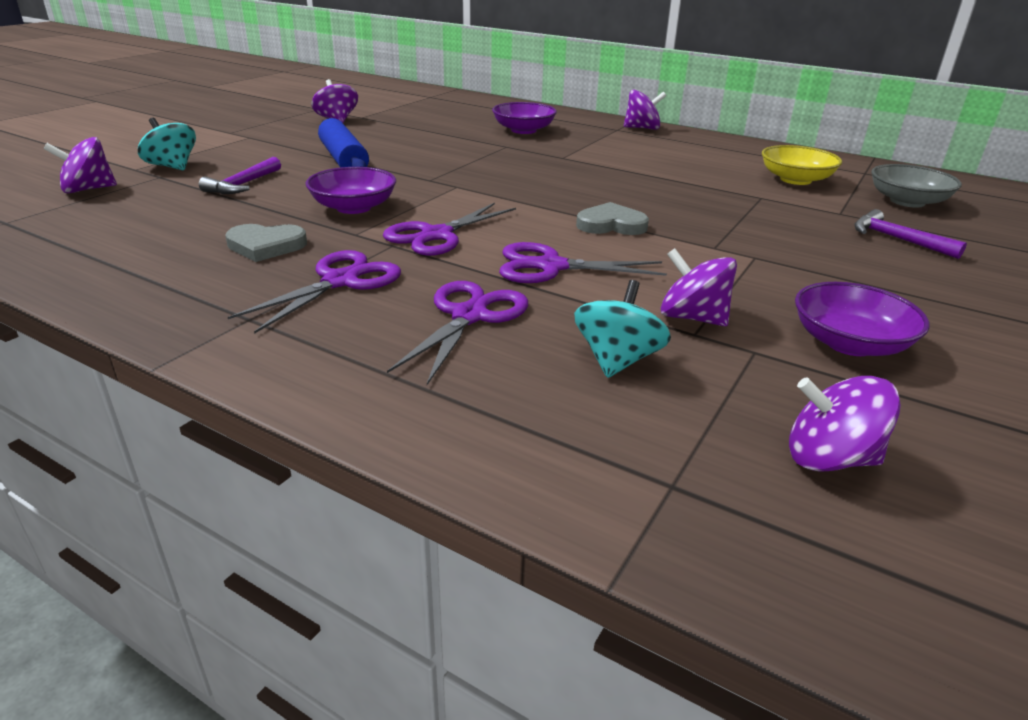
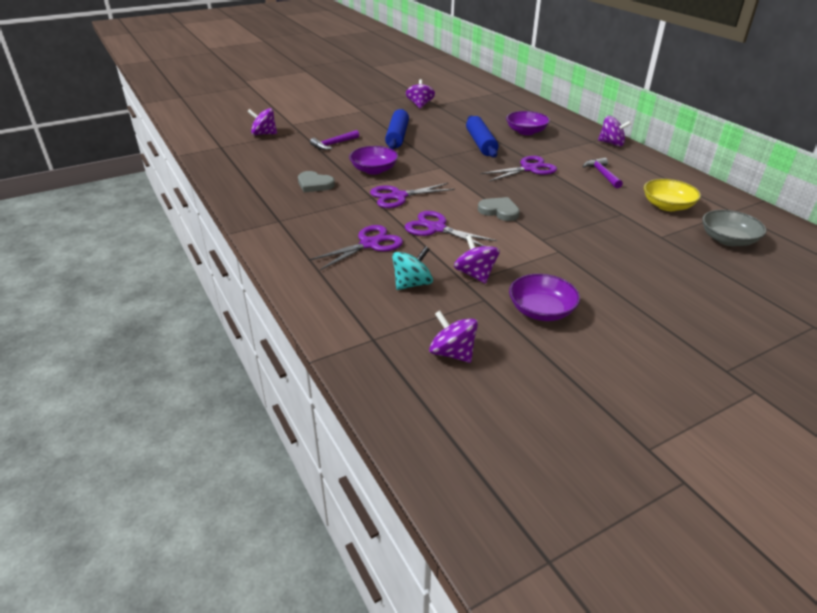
camera: 30 degrees right, 5 degrees up
turquoise spinning top [138,118,196,170] -> none
purple scissors [228,250,401,334] -> purple scissors moved to [480,156,557,181]
purple hammer [855,209,967,259] -> purple hammer moved to [582,158,623,188]
none -> blue rolling pin [466,116,499,158]

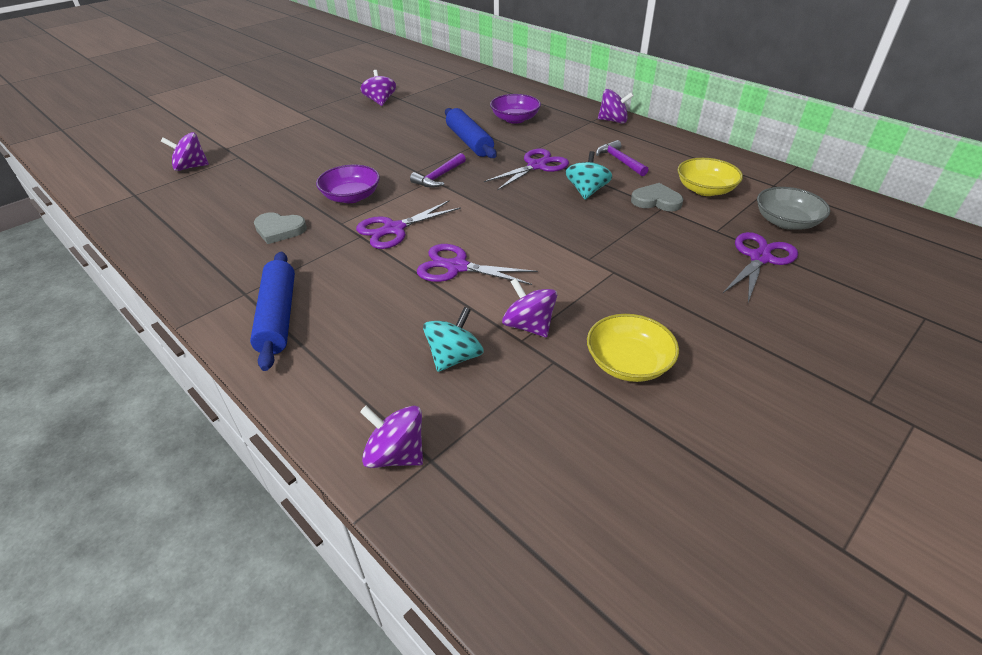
camera: 15 degrees left, 5 degrees up
purple scissors [309,225,403,270] -> purple scissors moved to [723,232,798,302]
purple hammer [310,130,359,150] -> purple hammer moved to [410,153,466,188]
blue rolling pin [385,109,409,149] -> blue rolling pin moved to [250,252,295,371]
purple spinning top [429,311,478,363] -> purple spinning top moved to [360,406,423,468]
grey heart [478,197,520,221] -> grey heart moved to [631,183,684,211]
purple bowl [509,274,580,321] -> yellow bowl [587,314,679,382]
none -> turquoise spinning top [565,151,612,200]

